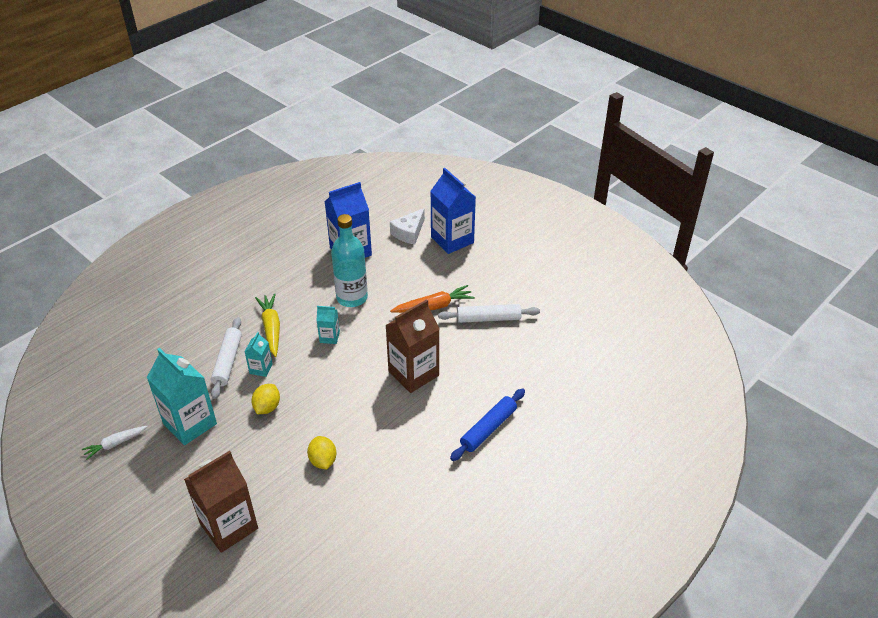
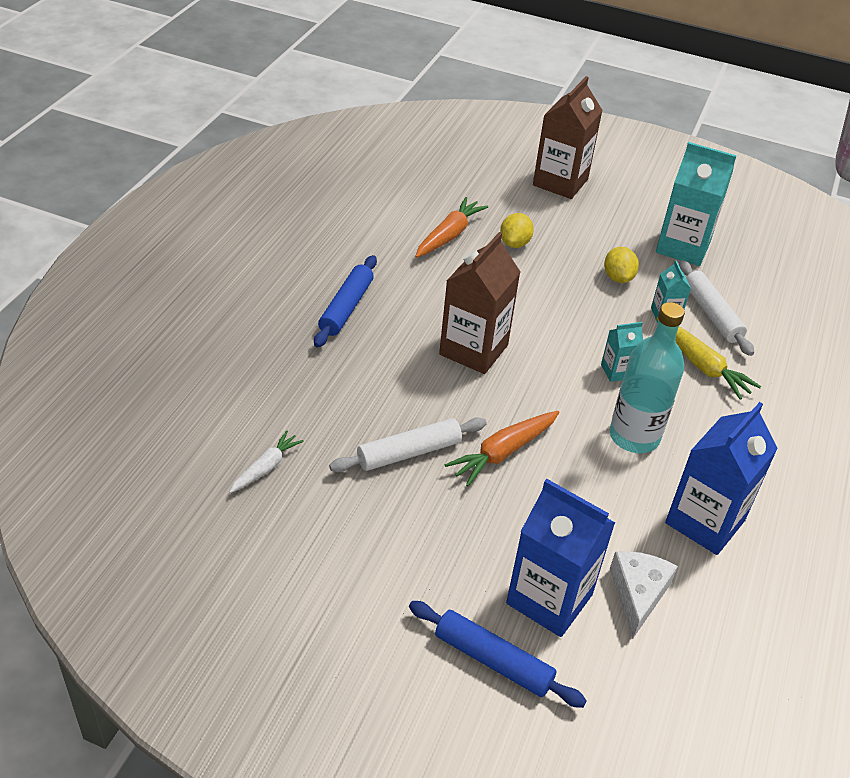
camera: 155 degrees right, 0 degrees up
white carrot [82,426,148,460] -> white carrot moved to [229,431,304,493]
yellow lemon [307,436,336,469] -> yellow lemon turned 60 degrees clockwise [500,213,534,248]
none -> blue rolling pin [409,601,587,708]
none -> orange carrot [415,197,488,258]

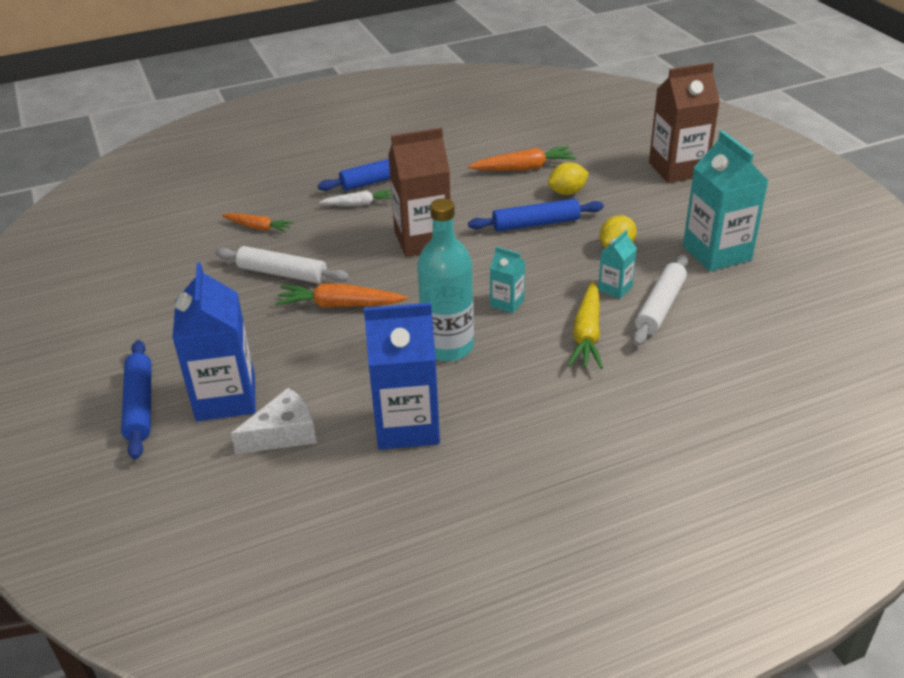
camera: 50 degrees right, 5 degrees down
white carrot [229,431,304,493] -> white carrot moved to [319,190,392,206]
none -> orange carrot [222,213,294,233]
none -> blue rolling pin [468,199,604,232]

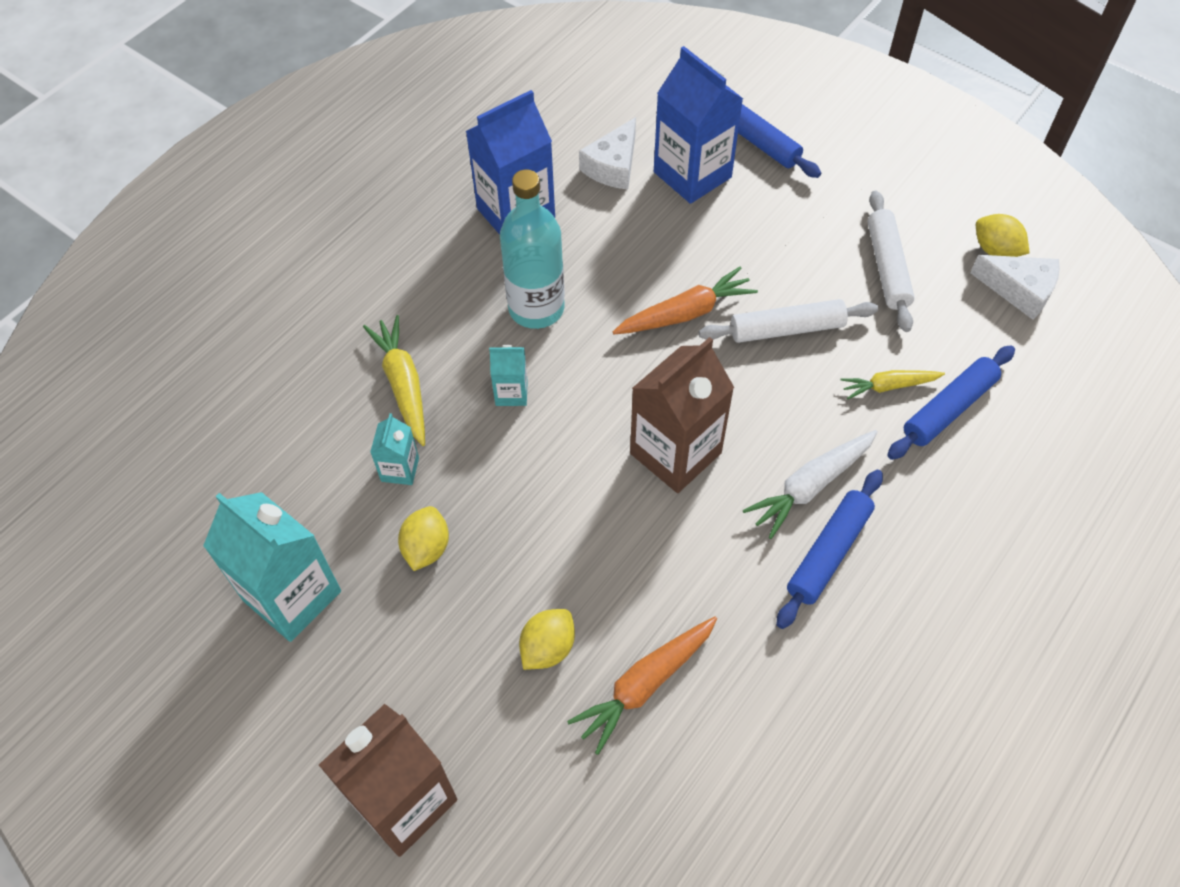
camera: 150 degrees right, 20 degrees up
orange carrot [222,213,294,233] -> yellow carrot [840,370,945,399]
white carrot [319,190,392,206] -> white carrot [743,430,878,539], size x1.53
blue rolling pin [468,199,604,232] -> blue rolling pin moved to [887,345,1015,460]
white rolling pin [633,254,688,346] -> white rolling pin moved to [867,190,915,332]
none -> white cheese [970,255,1060,320]
none -> yellow lemon [976,214,1029,257]

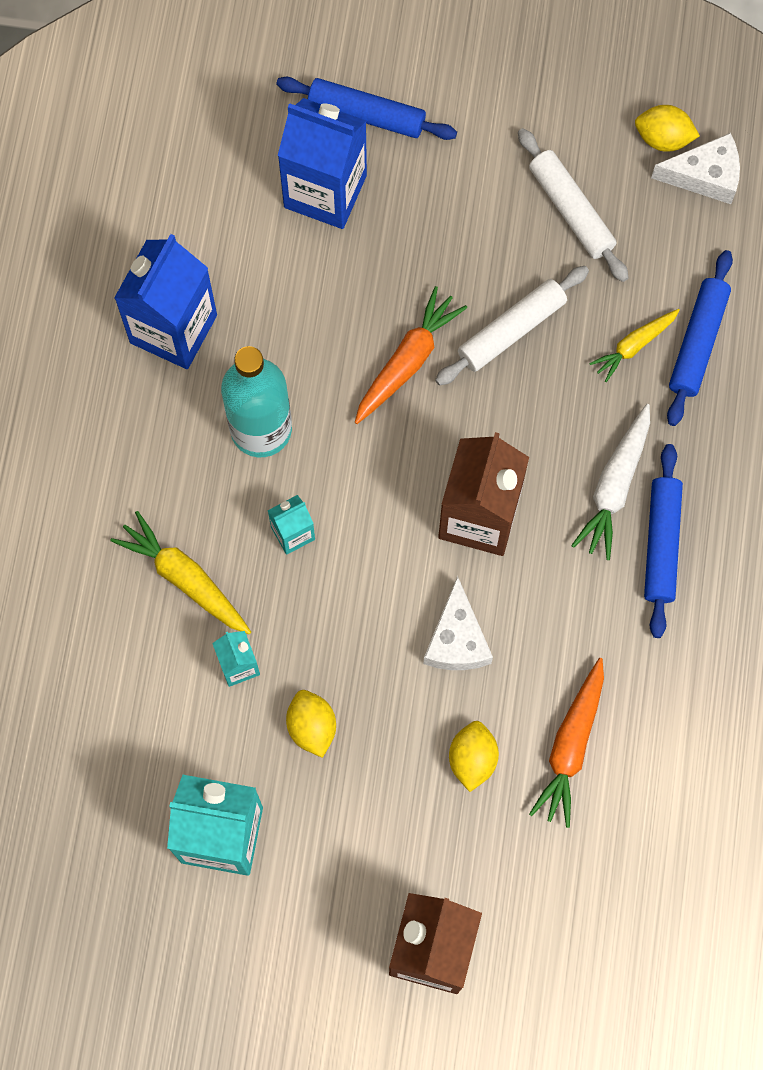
camera: 30 degrees left, 15 degrees up
white cheese [579,117,636,189] -> white cheese moved to [423,576,493,670]

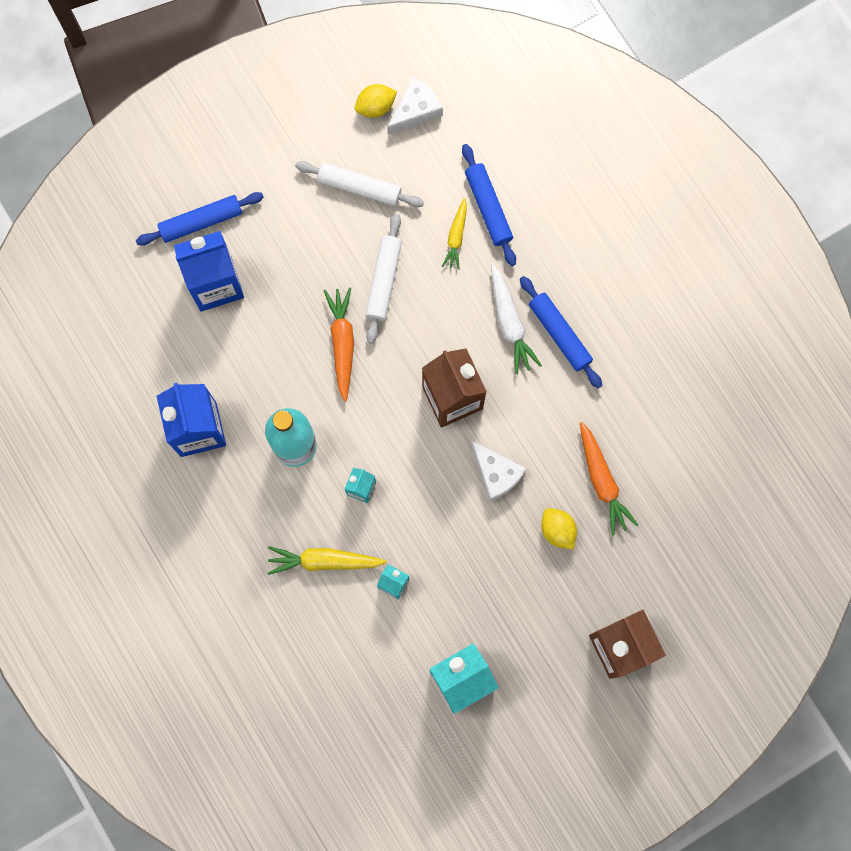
camera: 40 degrees left, 5 degrees up
yellow lemon [286,690,336,758] -> none

